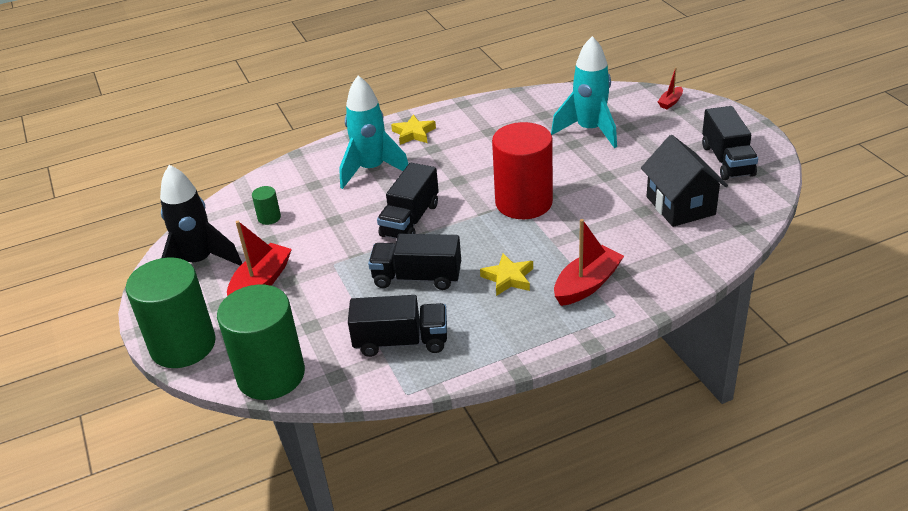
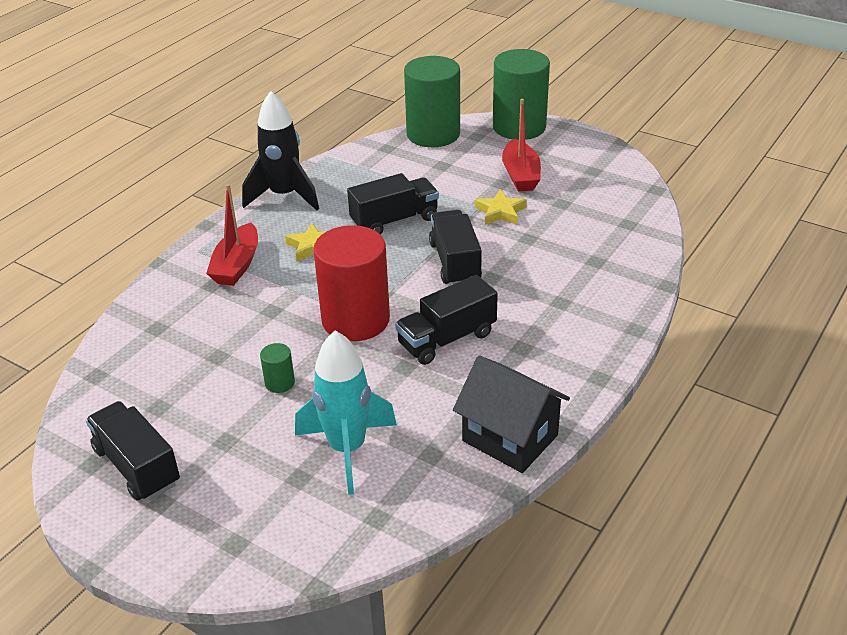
camera: 145 degrees right, 0 degrees up
black rocket [160,165,242,266] -> black rocket moved to [242,91,319,211]
green cylinder [252,186,281,225] -> green cylinder moved to [260,343,295,393]
turquoise rocket [339,76,408,189] -> none
black truck [348,295,447,357] -> black truck moved to [395,275,498,365]
yellow star [391,114,436,145] -> yellow star moved to [475,189,527,225]
black house [641,135,728,227] -> black house moved to [453,356,570,473]
red boat [658,67,683,109] -> none

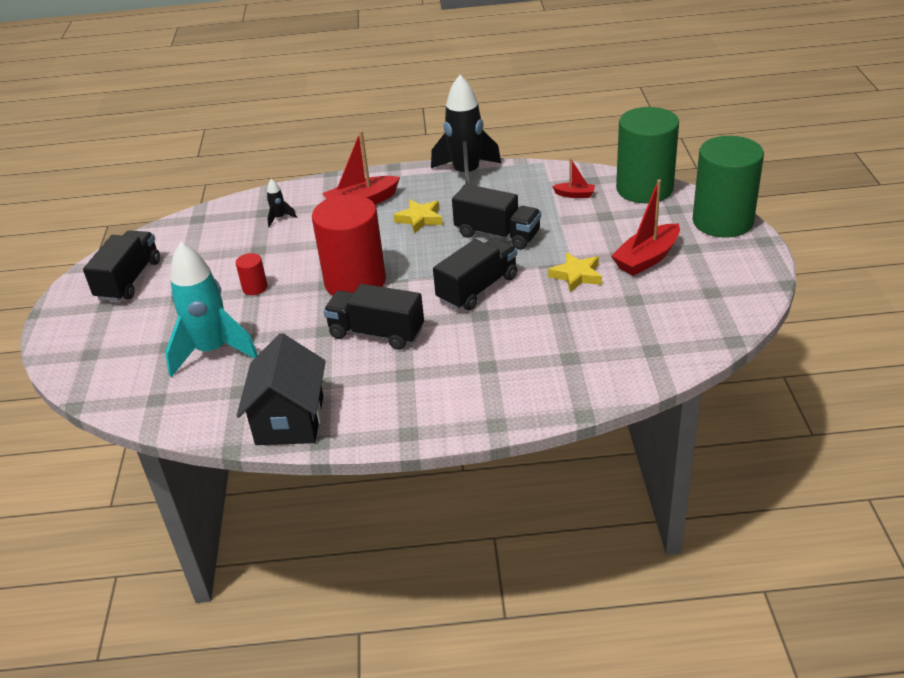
camera: 55 degrees right, 0 degrees up
green cylinder [260,343,295,393] -> red cylinder [236,253,268,295]
none -> black rocket [267,179,297,228]
none -> red boat [552,158,595,198]

